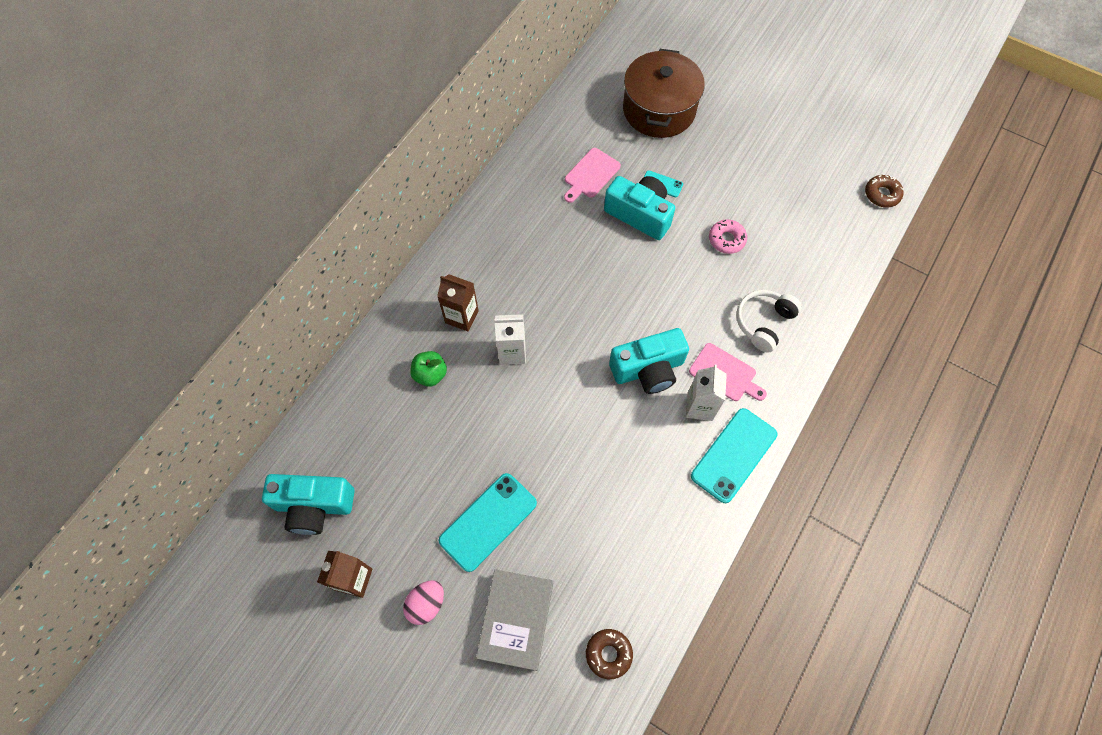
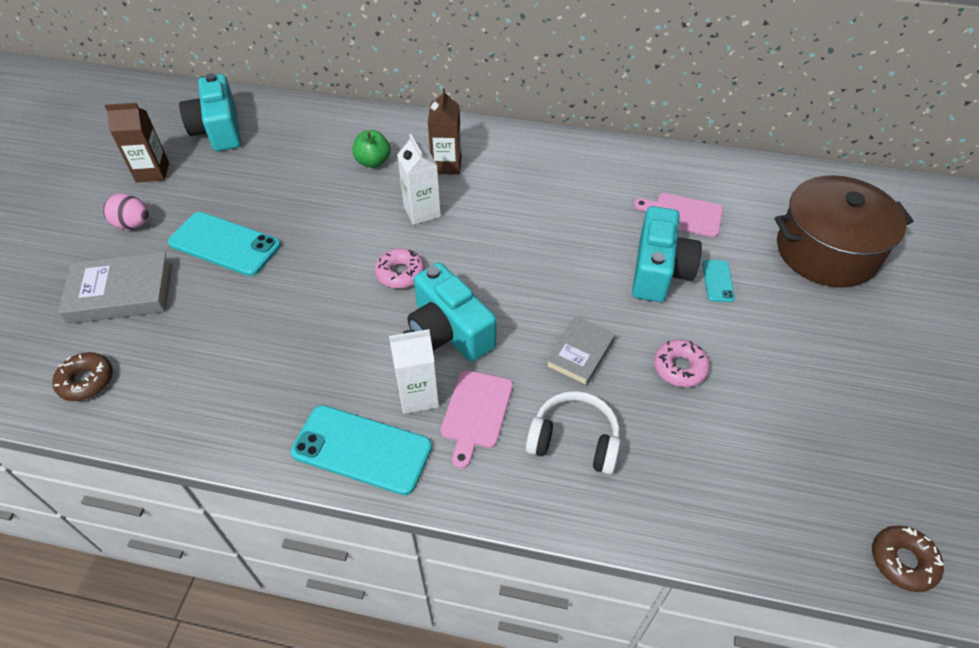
camera: 70 degrees right, 15 degrees down
none -> pink donut [375,248,424,288]
none -> grey book [546,316,615,386]

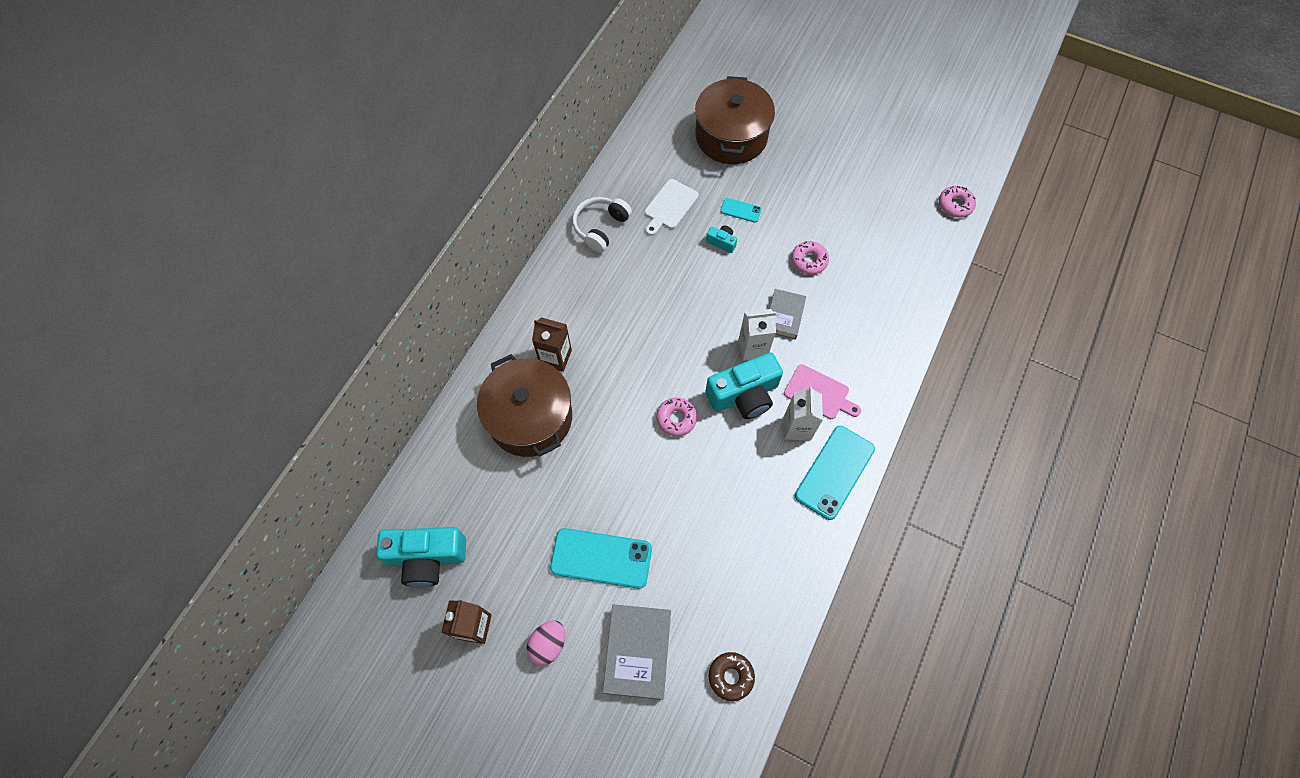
camera: 75 degrees left, 15 degrees up
turquoise phone [168,212,281,276] -> turquoise phone turned 60 degrees clockwise [550,528,652,589]
green apple [352,130,391,168] -> brown pot [477,354,572,457]
white carton [397,134,441,225] -> white carton moved to [739,309,776,361]
white headphones [526,391,621,475] -> white headphones moved to [572,197,632,253]
grey book [546,316,615,386] -> grey book turned 60 degrees clockwise [770,289,806,339]
turquoise camera [632,206,702,302] -> turquoise camera [706,226,737,253], size x0.45
pink cutting board [634,193,723,237] -> white cutting board [645,179,699,236]
brown donut [872,526,944,592] -> pink donut [939,186,976,218]

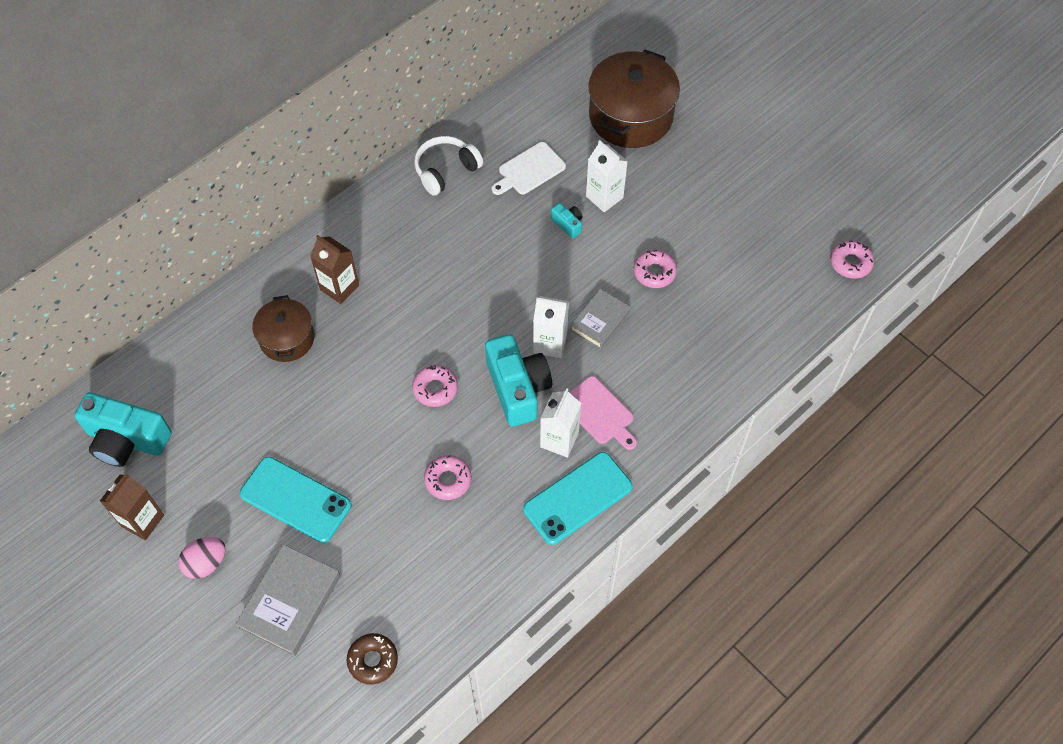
camera: 20 degrees right, 5 degrees down
brown pot [477,354,572,457] -> brown pot [252,295,314,362], size x0.59
turquoise camera [705,353,783,419] -> turquoise camera turned 105 degrees counterclockwise [485,334,552,427]
turquoise phone [720,198,762,223] -> white carton [586,140,628,212]
none -> pink donut [424,455,471,500]

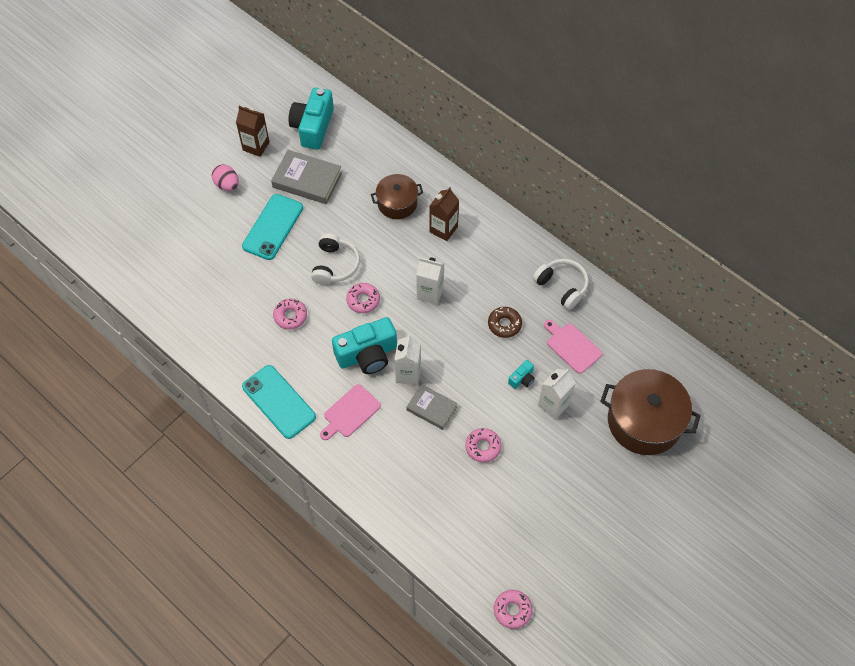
camera: 85 degrees right, 0 degrees up
grey book [235,544,341,657] -> grey book moved to [271,150,342,204]
brown donut [347,633,398,685] -> brown donut moved to [488,307,522,338]
white cutting board [492,142,566,195] -> pink cutting board [544,320,602,374]
white carton [540,388,581,458] -> white carton moved to [416,257,445,305]
none -> white headphones [311,233,360,285]

